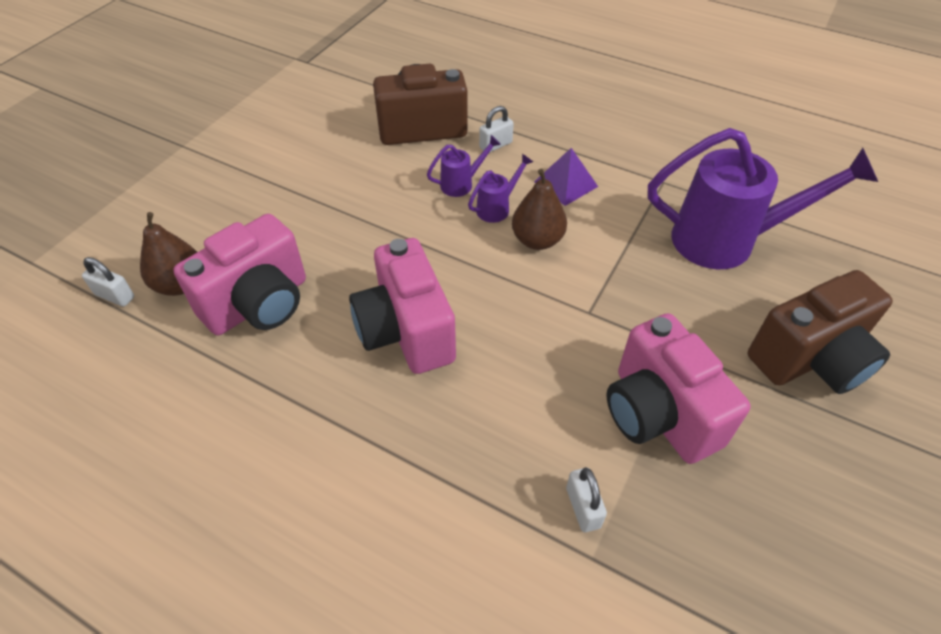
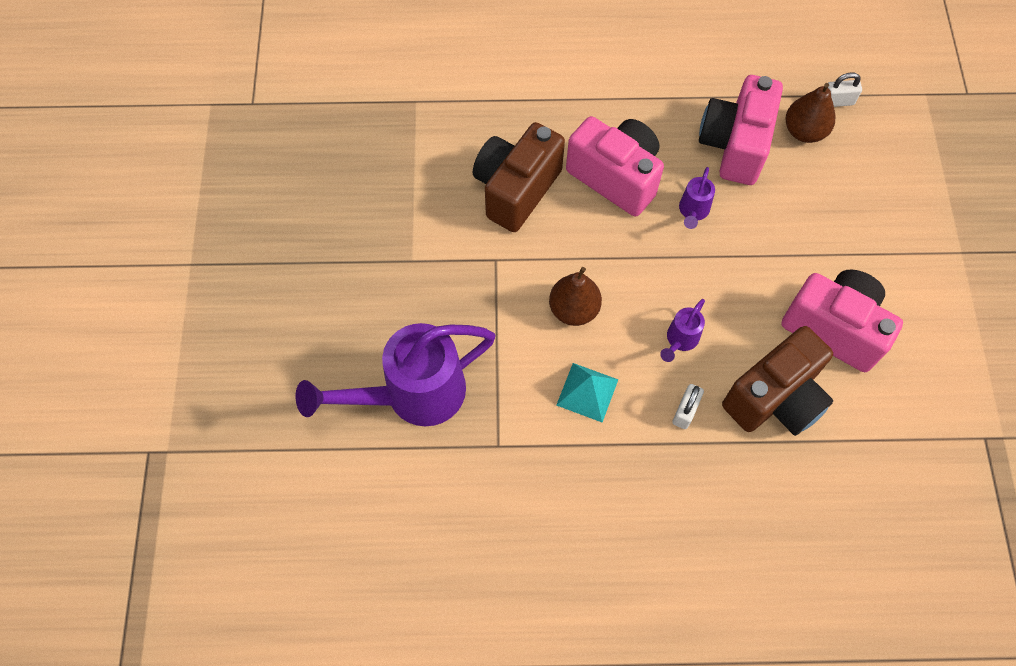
camera: 150 degrees right, 15 degrees up
purple watering can [468,154,533,223] -> purple watering can moved to [679,167,715,229]
purple pyramid [534,148,598,206] -> turquoise pyramid [556,363,618,422]
white padlock [566,467,607,532] -> none
pink camera [606,313,751,464] -> pink camera moved to [781,269,903,372]
brown camera [748,270,893,394] -> brown camera moved to [473,122,565,232]

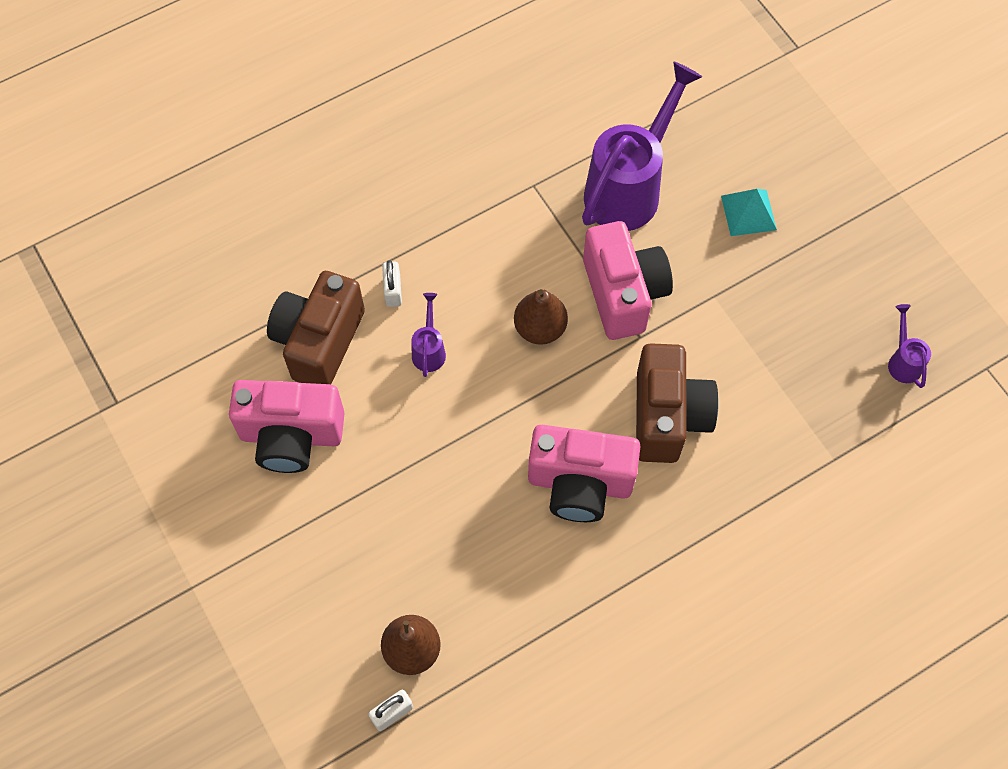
camera: 150 degrees right, 0 degrees up
turquoise pyramid [556,363,618,422] -> turquoise pyramid moved to [721,189,777,236]
purple watering can [679,167,715,229] -> purple watering can moved to [888,304,931,388]
pink camera [699,75,783,185] -> pink camera moved to [583,221,673,340]

